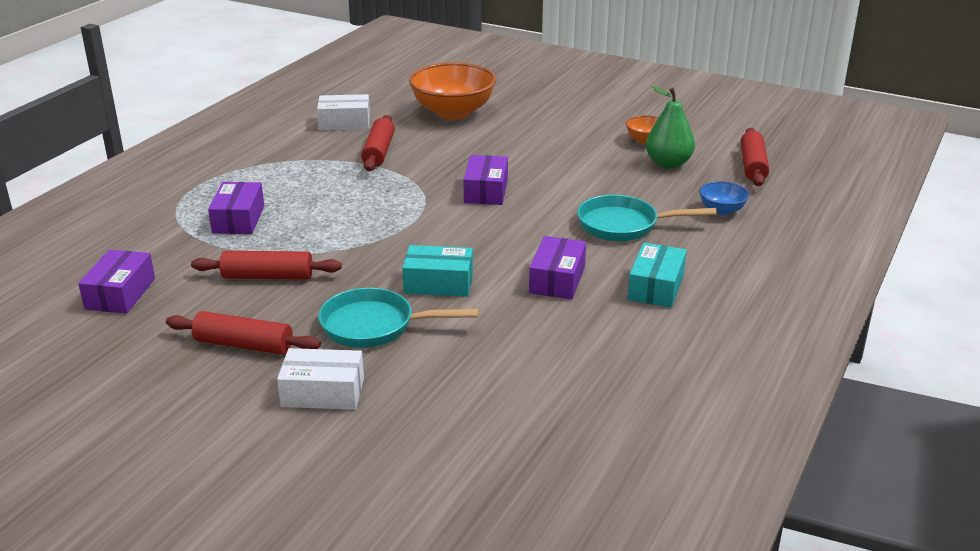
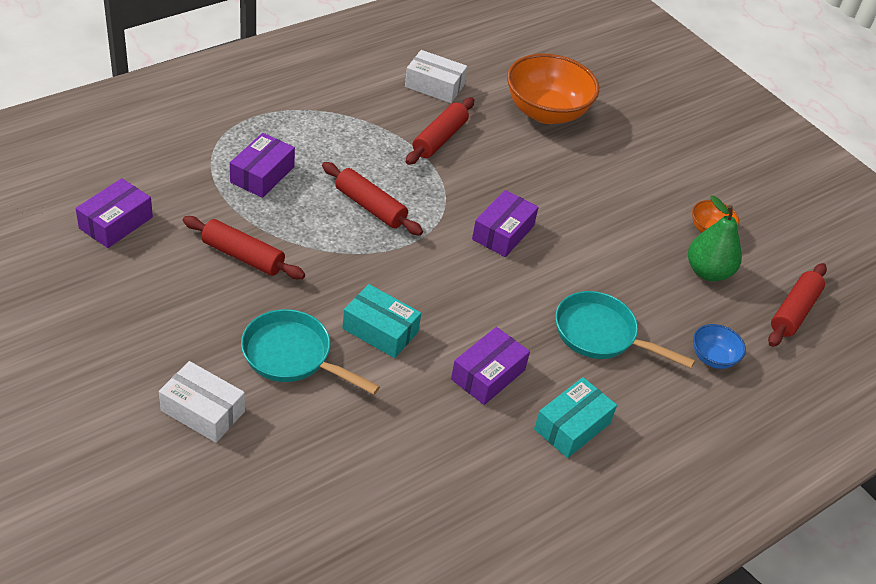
camera: 20 degrees right, 15 degrees up
red rolling pin [166,311,321,355] -> red rolling pin moved to [322,162,423,236]

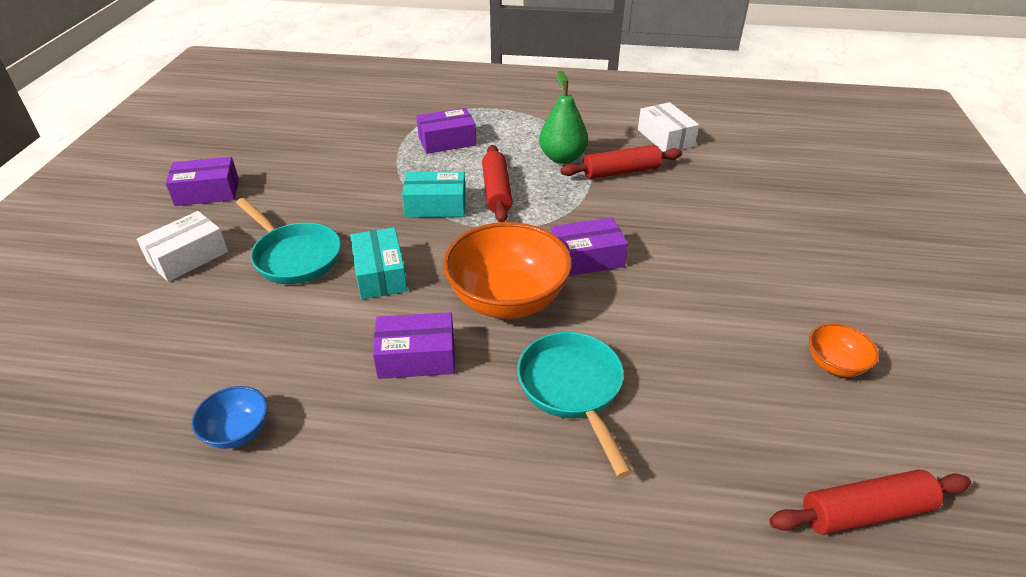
camera: 50 degrees right, 5 degrees down
purple box [76,178,153,248] -> purple box moved to [165,157,239,206]
white box [159,361,245,443] -> white box turned 60 degrees clockwise [137,211,228,282]
red rolling pin [183,216,305,279] -> none
turquoise pan [241,309,380,395] -> turquoise pan turned 150 degrees clockwise [236,198,341,284]
orange bowl [507,54,599,124] -> orange bowl moved to [443,222,572,319]
turquoise box [534,377,617,458] -> turquoise box moved to [402,171,466,218]
green pear [688,196,742,282] -> green pear moved to [539,71,588,164]
blue bowl [693,324,746,369] -> blue bowl moved to [192,386,268,449]

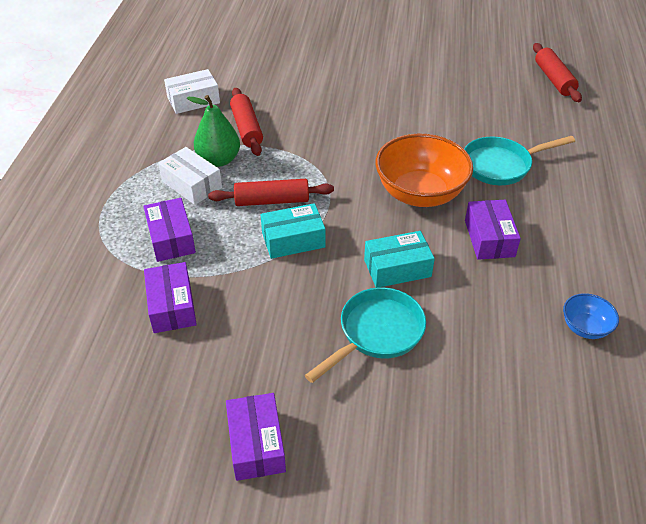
camera: 90 degrees left, 5 degrees up
white box [137,211,228,282] -> white box moved to [158,147,222,205]
turquoise box [402,171,466,218] -> turquoise box turned 75 degrees clockwise [261,203,326,259]
purple box [551,217,628,276] -> purple box moved to [144,262,197,333]
orange bowl [809,323,879,377] -> none

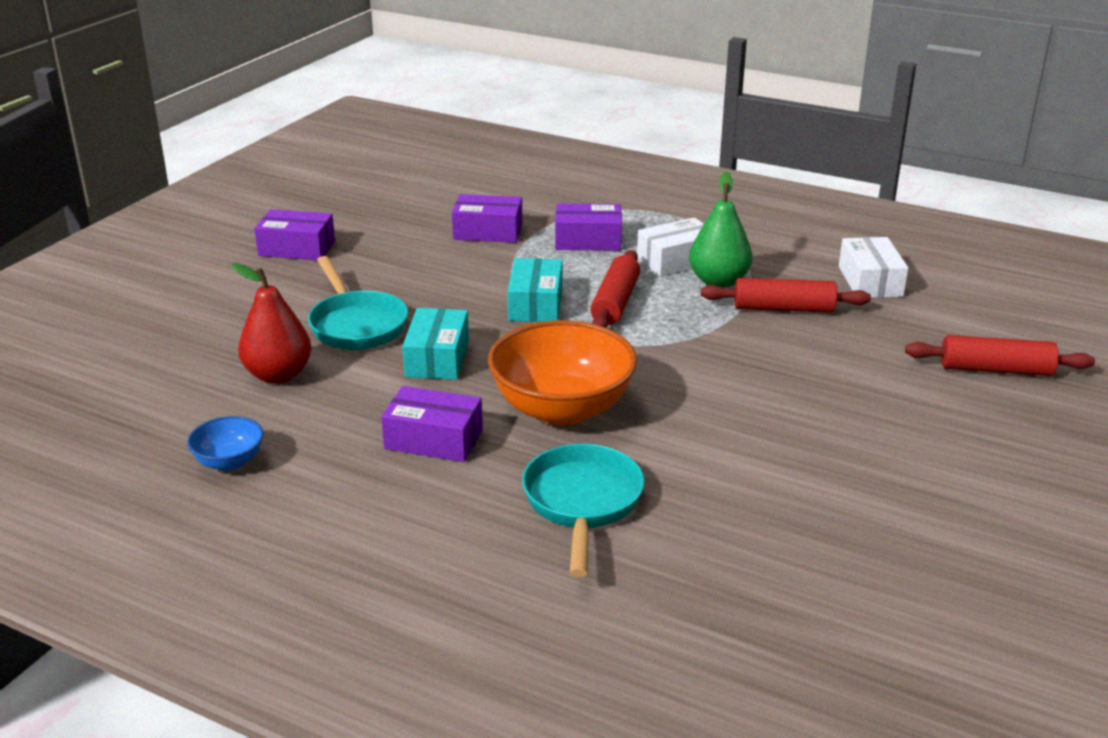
camera: 110 degrees right, 15 degrees down
red rolling pin [533,43,582,102] -> red rolling pin moved to [905,335,1095,376]
none -> red pear [232,263,312,384]

